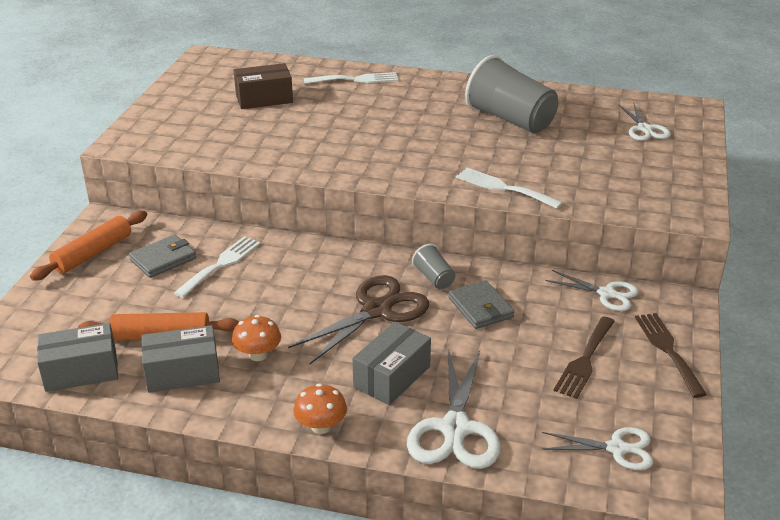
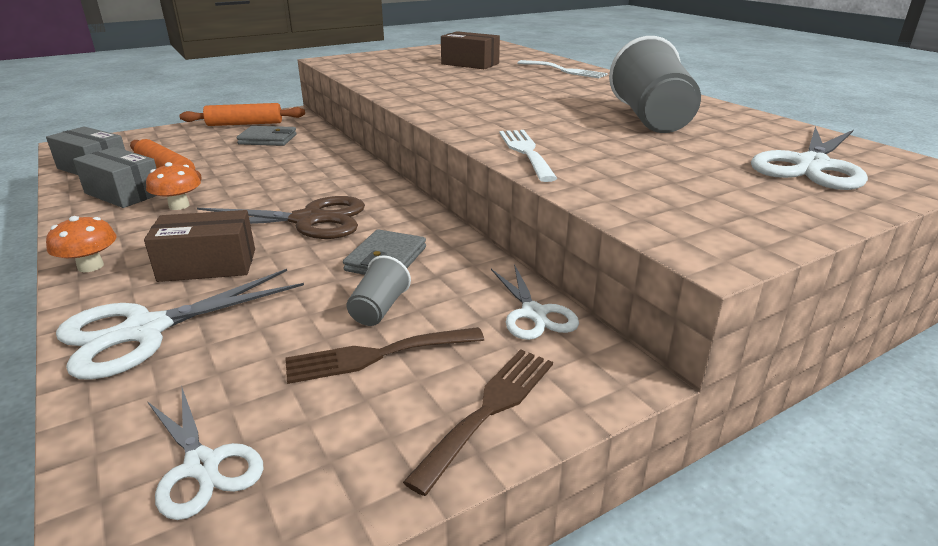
camera: 45 degrees right, 5 degrees down
white fork [174,236,260,298] -> none
grey box [352,322,431,405] -> brown box [144,210,255,282]
grey cup [412,244,455,289] -> grey cup moved to [346,255,411,326]
white scissors [619,102,671,141] -> white scissors [751,126,868,190], size x1.63

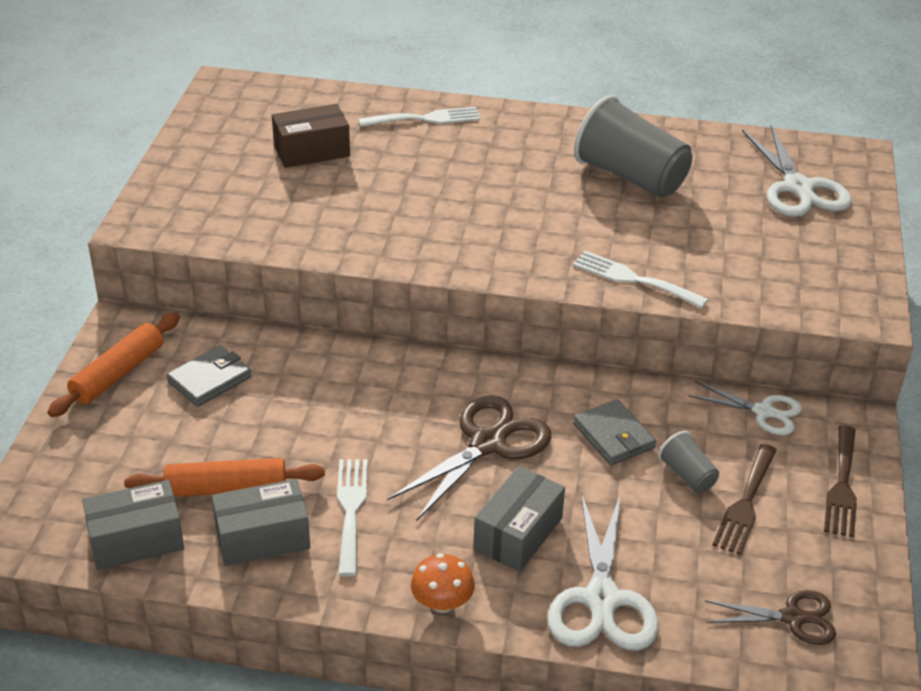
camera: 50 degrees left, 10 degrees up
brown box [144,210,255,282] -> grey box [473,466,565,572]
orange mushroom [146,162,201,210] -> white fork [337,459,368,576]
white scissors [147,388,263,520] -> brown scissors [705,590,836,645]
brown fork [403,349,553,496] -> brown fork turned 150 degrees counterclockwise [824,425,857,538]

